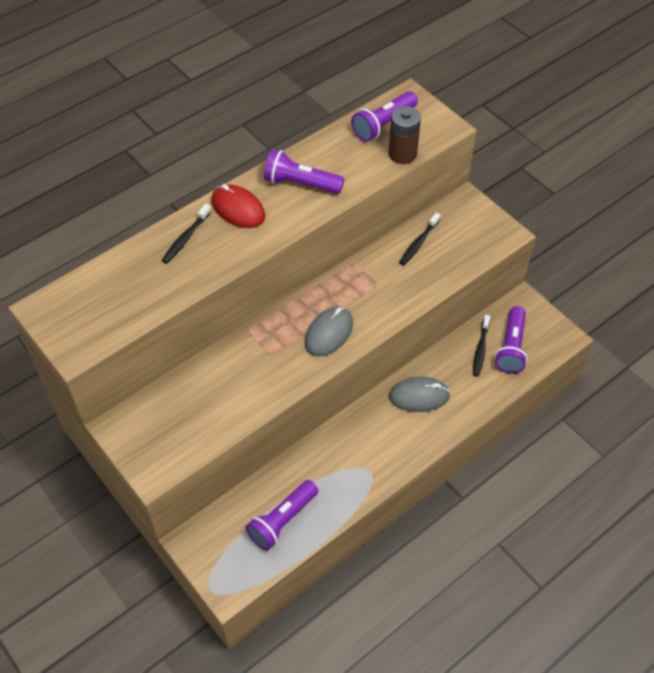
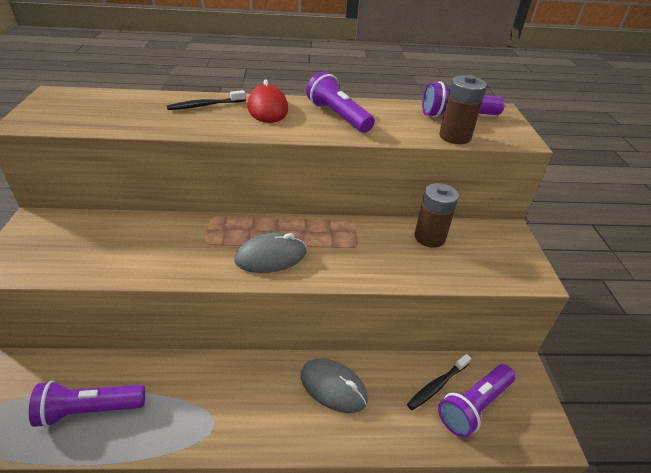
camera: 35 degrees right, 15 degrees down
black toothbrush [399,212,441,265] -> brown battery [415,183,459,248]

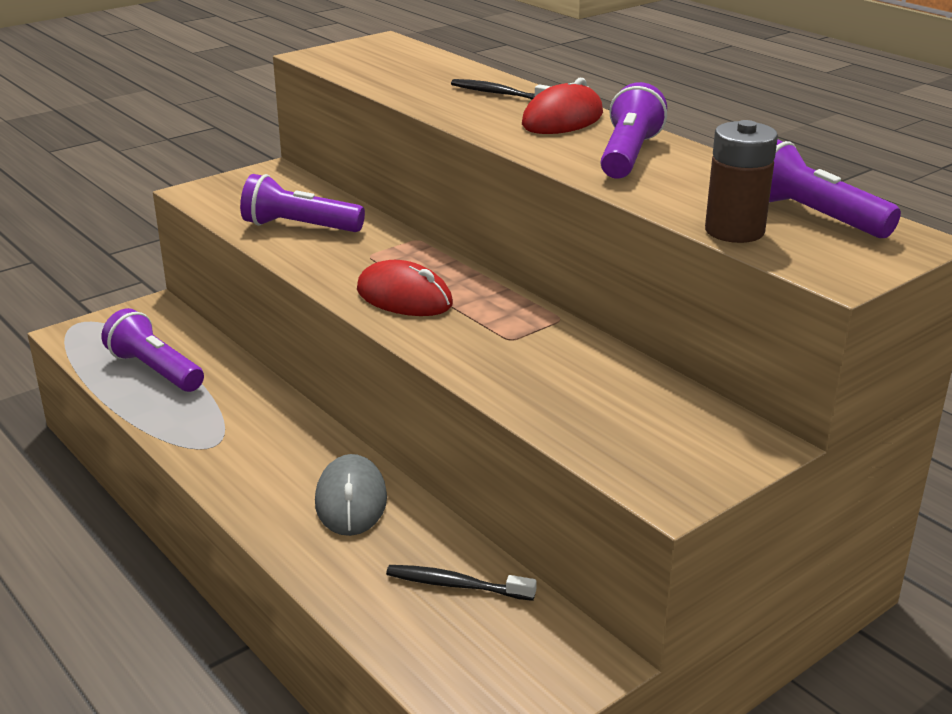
camera: 55 degrees right, 10 degrees down
grey mouse [234,232,306,273] -> red mouse [357,260,453,316]
brown battery [415,183,459,248] -> none
purple flashlight [438,364,515,438] -> purple flashlight moved to [240,174,365,232]

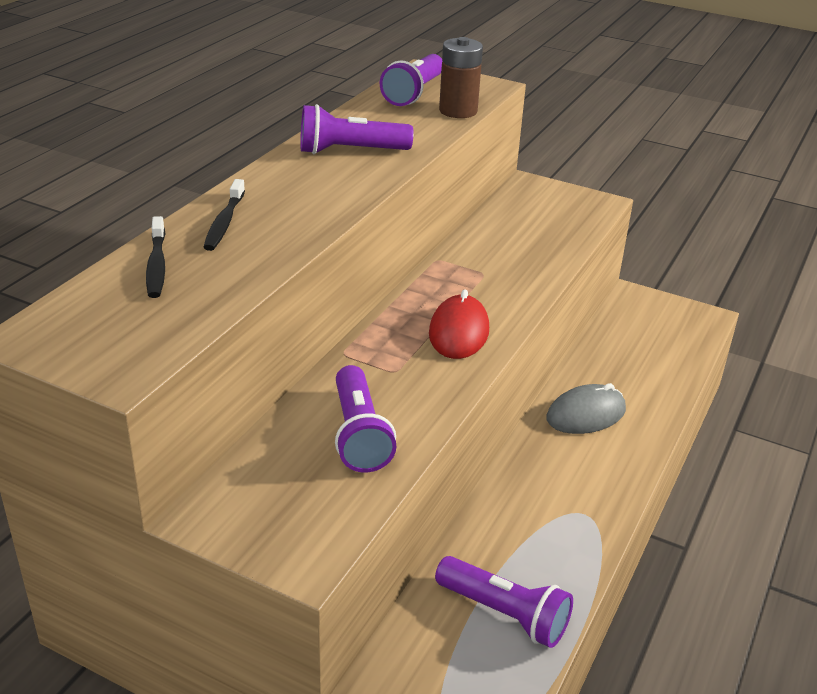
camera: 115 degrees left, 5 degrees up
purple flashlight [102,308,204,392] -> purple flashlight turned 75 degrees counterclockwise [435,556,573,648]
black toothbrush [386,565,537,601] -> black toothbrush moved to [146,216,166,298]
red mouse [522,78,603,134] -> none

